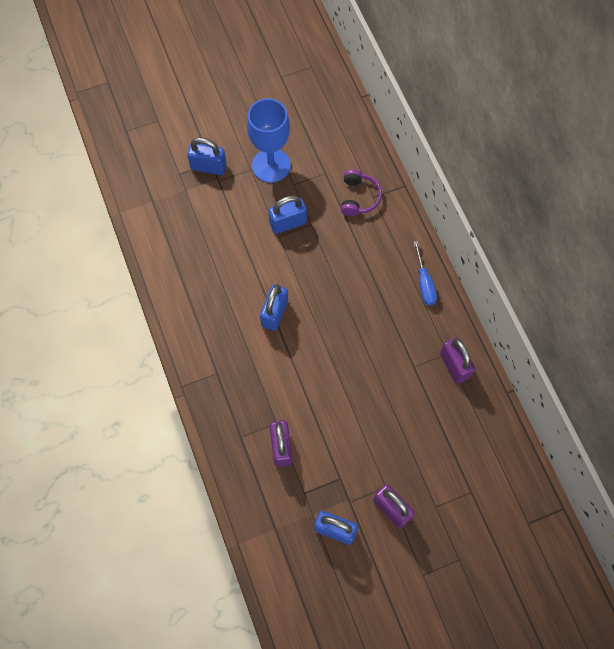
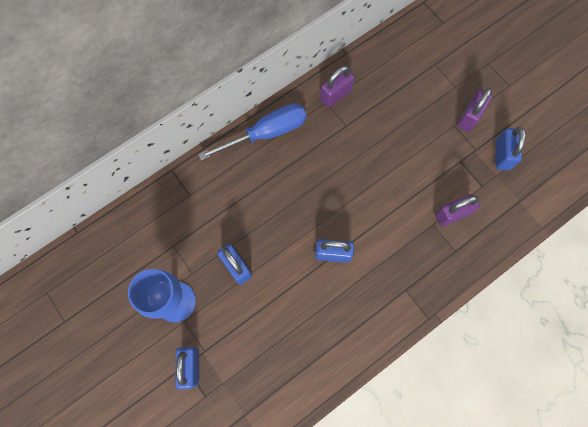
camera: 105 degrees left, 5 degrees up
purple headphones [341,169,382,216] -> none
blue screwdriver [413,241,437,306] -> blue screwdriver [198,103,307,161], size x1.78

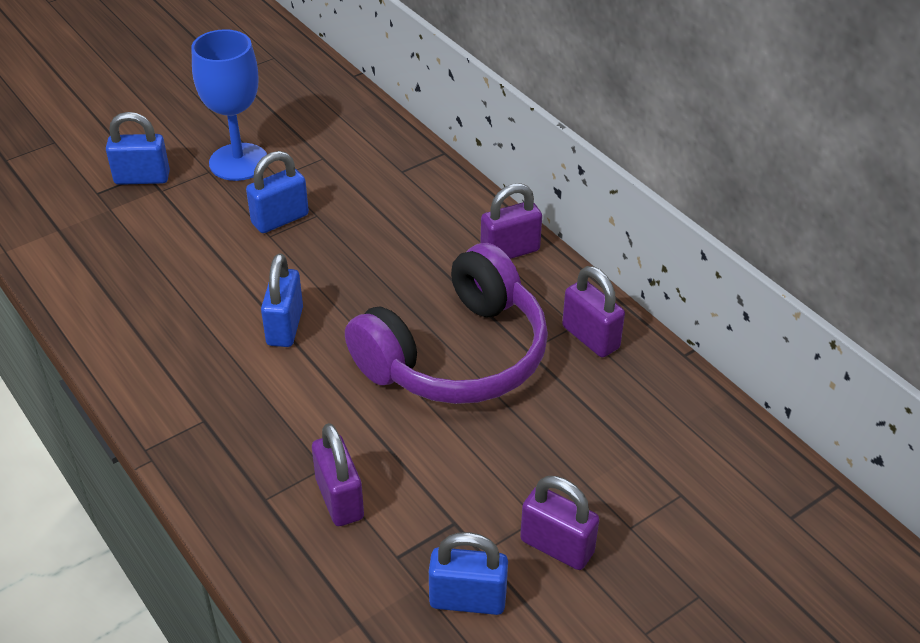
camera: 90 degrees right, 30 degrees down
blue screwdriver [198,103,307,161] -> purple padlock [480,183,542,259]
none -> purple headphones [345,243,548,404]

